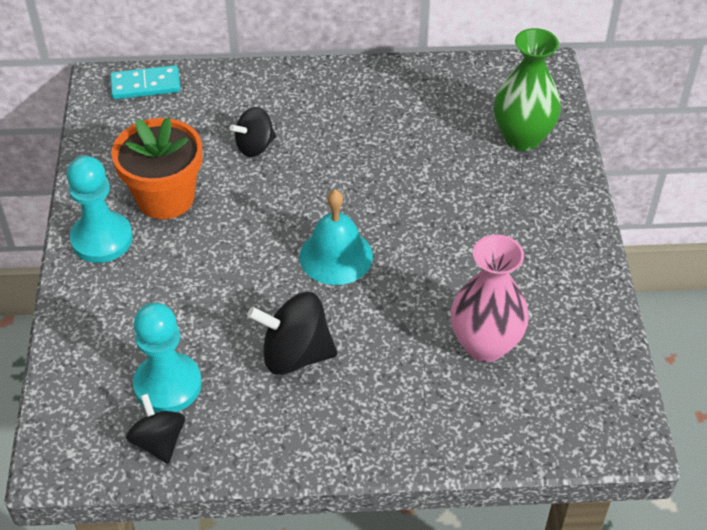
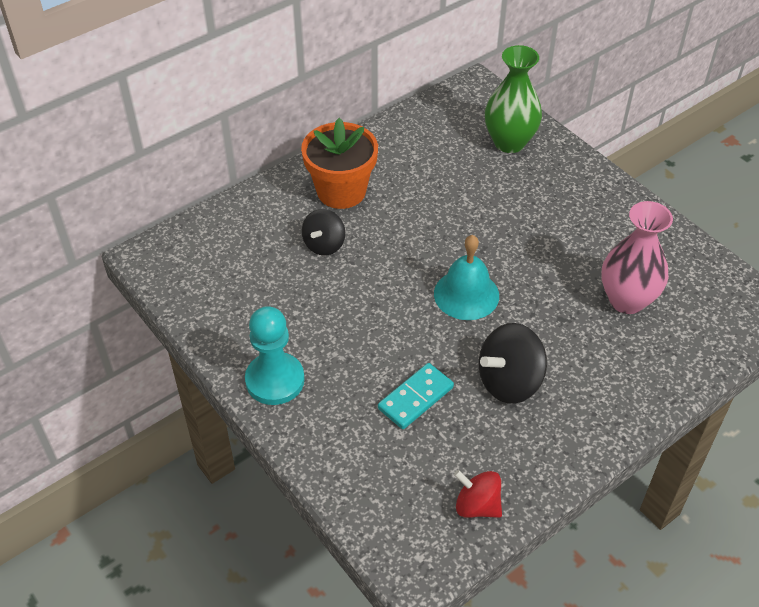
camera: 35 degrees left, 0 degrees up
turquoise domino [110,65,180,99] -> turquoise domino moved to [378,363,454,429]
orange flower pot [111,117,202,219] -> orange flower pot moved to [301,118,378,209]
black spinning top [126,394,185,464] -> red spinning top [454,470,502,518]
turquoise pawn [133,303,202,413] -> none

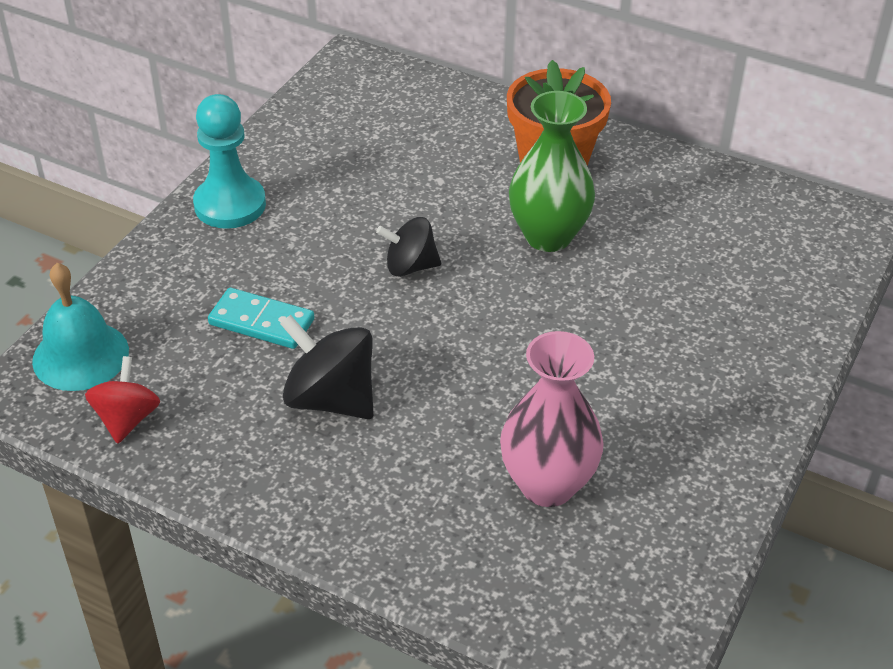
camera: 65 degrees right, 5 degrees down
black spinning top [302,209,345,256] -> black spinning top moved to [376,217,441,277]
turquoise bell [434,235,499,320] -> turquoise bell moved to [32,263,129,391]
green vase [485,45,542,153] -> green vase moved to [509,91,595,252]

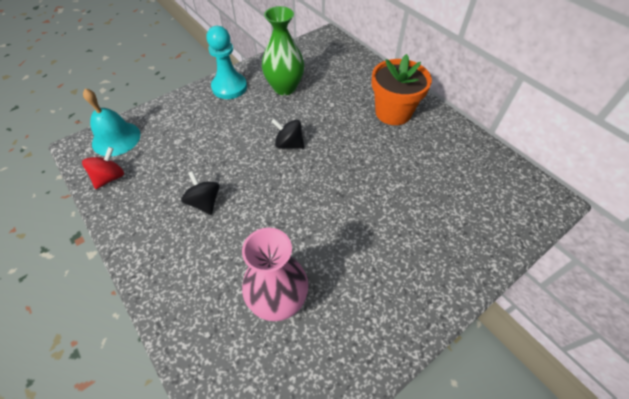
camera: 25 degrees right, 10 degrees up
turquoise domino [208,288,314,349] -> none
black spinning top [280,315,374,419] -> black spinning top [181,171,220,215], size x0.65
green vase [509,91,595,252] -> green vase moved to [262,6,304,96]

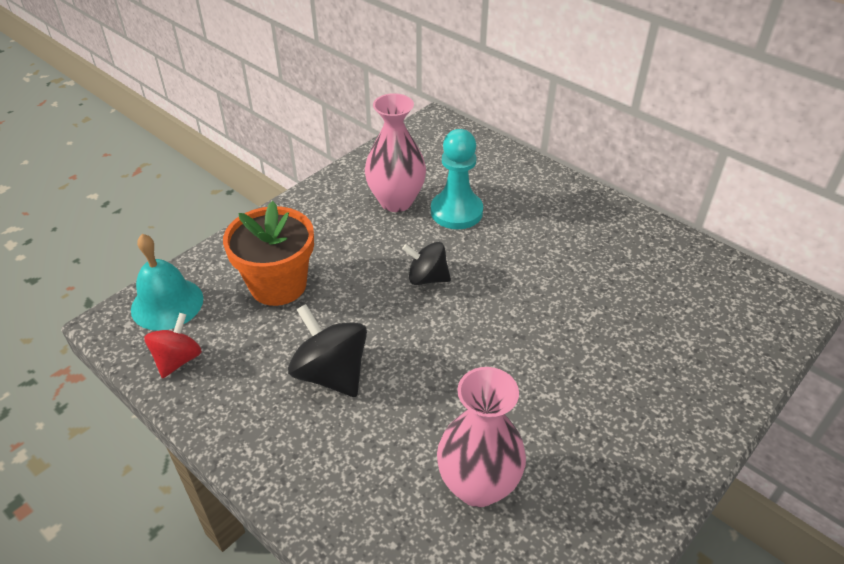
camera: 10 degrees left, 10 degrees down
black spinning top [181,171,220,215] -> black spinning top [288,304,367,397], size x1.53
turquoise pawn [207,26,247,99] -> turquoise pawn moved to [431,129,483,229]
green vase [262,6,304,96] -> pink vase [365,93,426,212]
orange flower pot [371,54,432,125] -> orange flower pot moved to [223,201,314,306]

